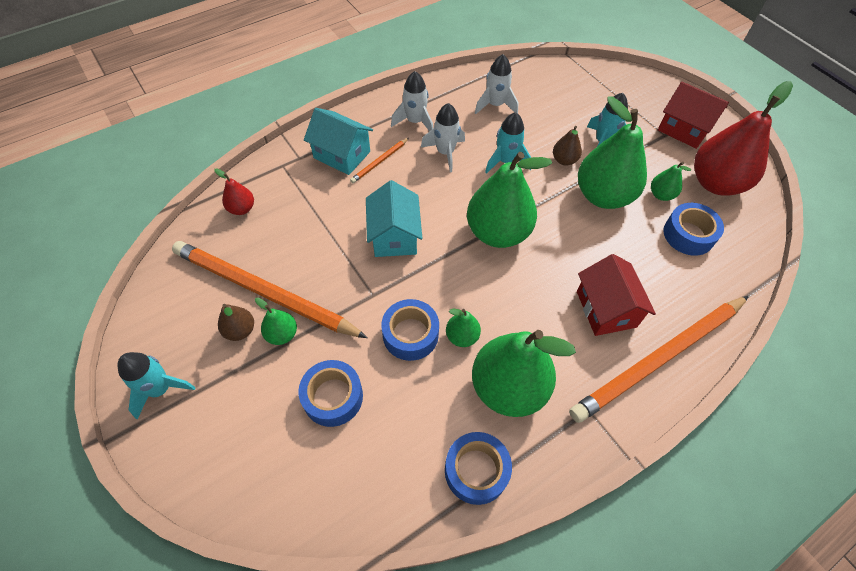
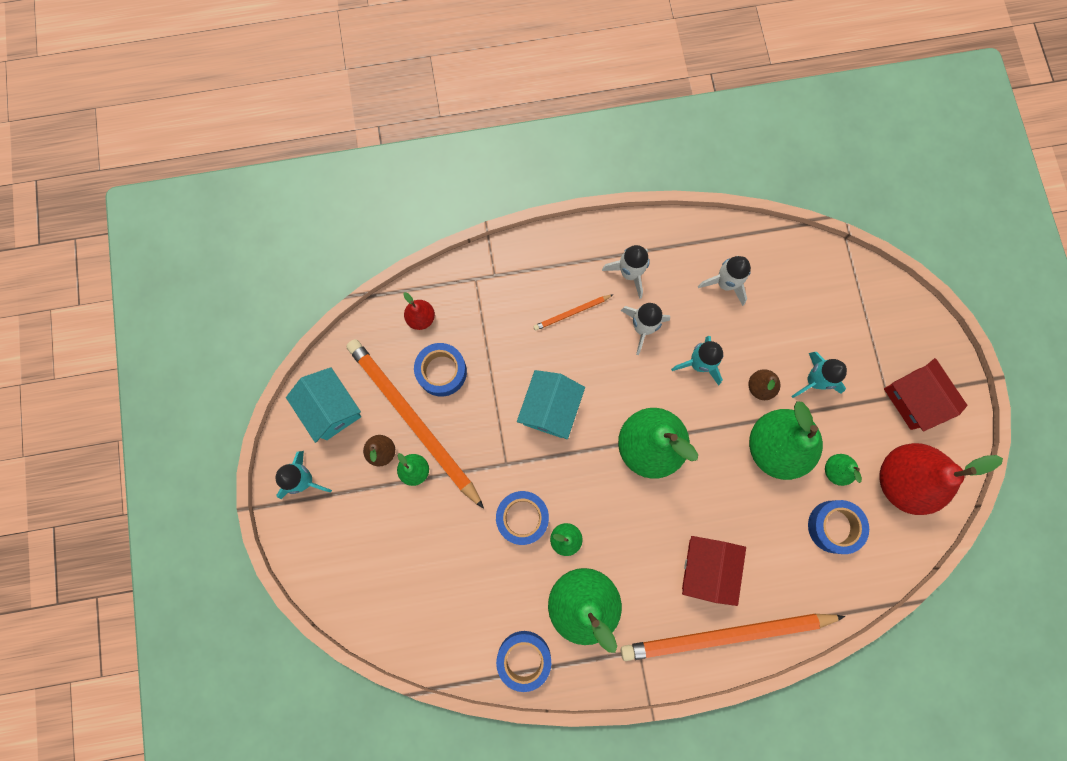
camera: 25 degrees right, 20 degrees up
blue tape [298,360,363,427] -> blue tape moved to [414,343,467,397]
turquoise house [304,108,373,175] -> turquoise house moved to [286,367,361,443]

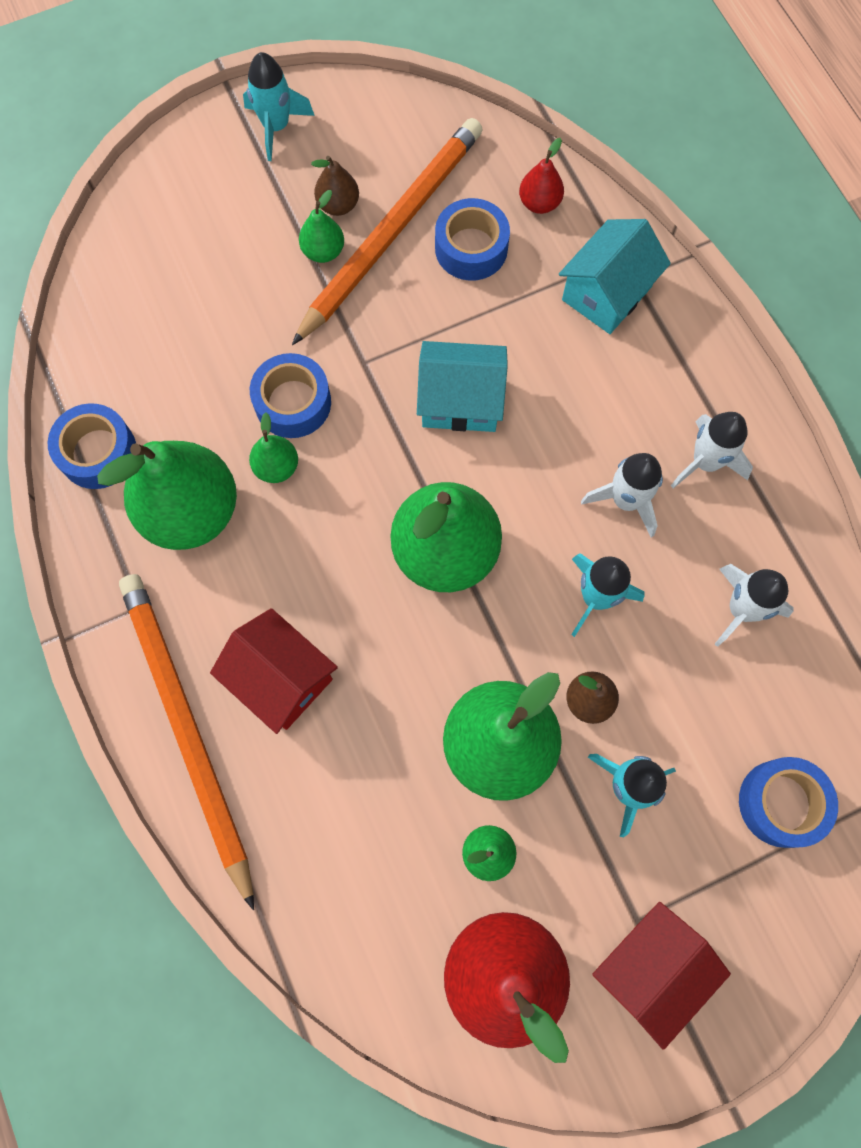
camera: 75 degrees right, 5 degrees down
turquoise house [286,367,361,443] -> turquoise house moved to [559,219,671,334]
orange pencil [533,294,614,331] -> none
red house [682,536,746,606] -> red house turned 45 degrees clockwise [210,608,338,734]
blue tape [808,500,869,554] -> blue tape moved to [739,757,838,848]

